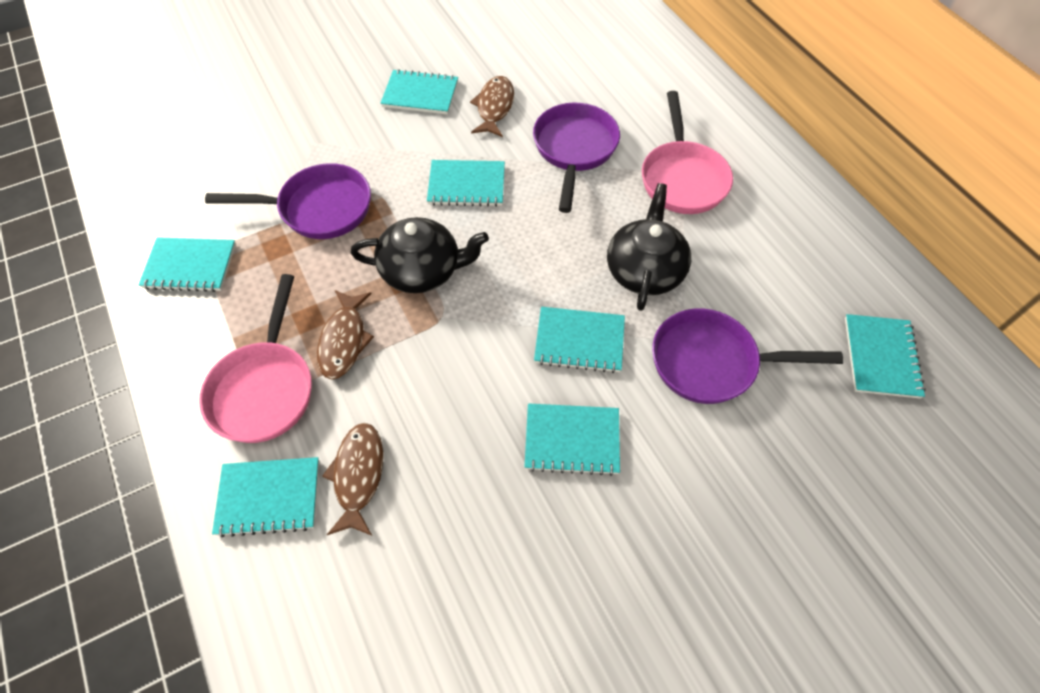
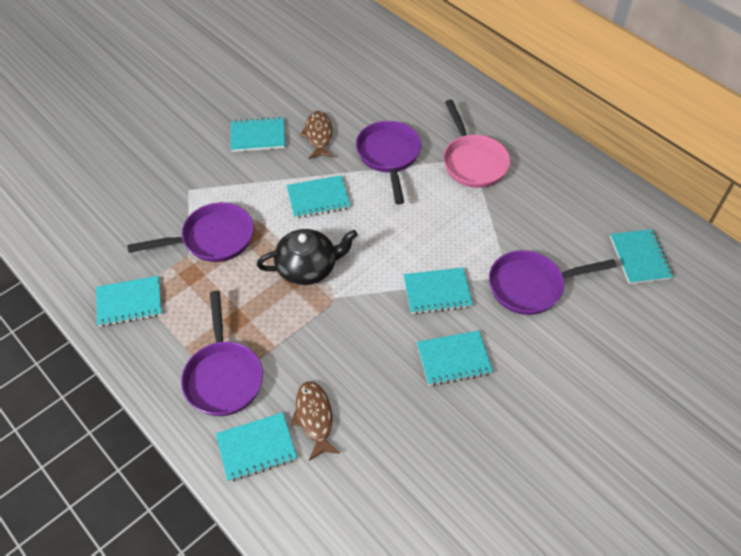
camera: 15 degrees left, 5 degrees down
pink pan [199,274,312,443] -> purple pan [181,291,263,416]
brown fish [317,290,374,380] -> none
black teapot [607,183,691,311] -> none

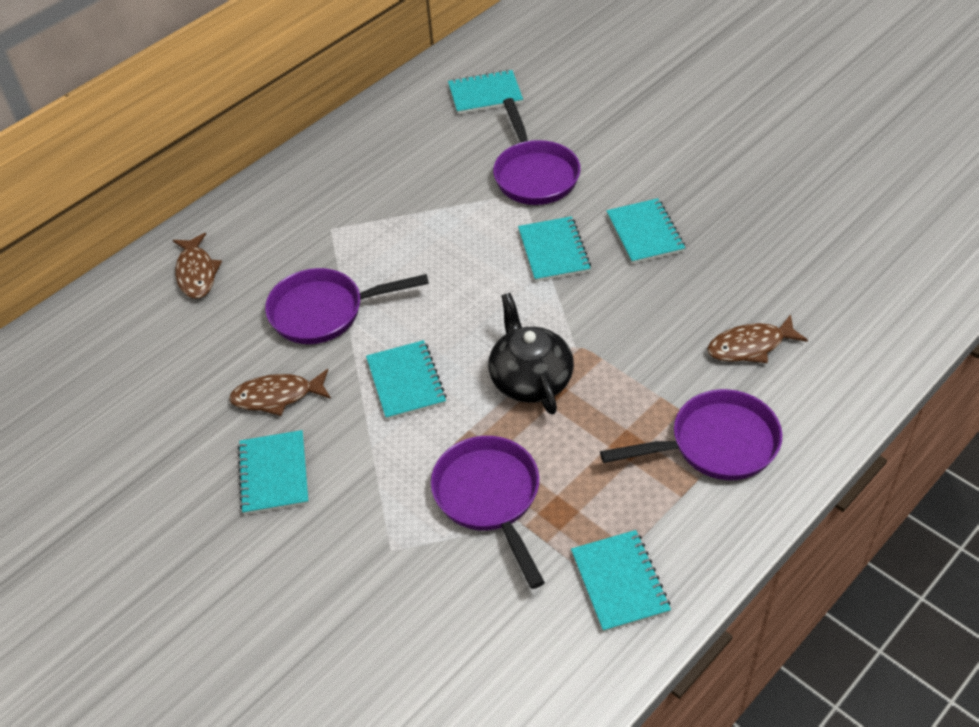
camera: 90 degrees left, 5 degrees down
turquoise notebook [216,412,297,482] -> none
pink pan [443,99,510,188] -> none
none -> brown fish [173,233,222,299]

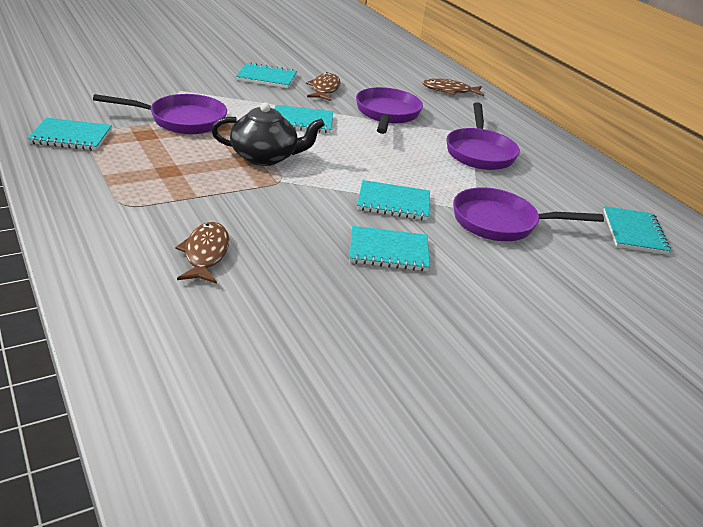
camera: 100 degrees right, 15 degrees down
purple pan [600,389,782,480] -> purple pan moved to [446,102,520,170]

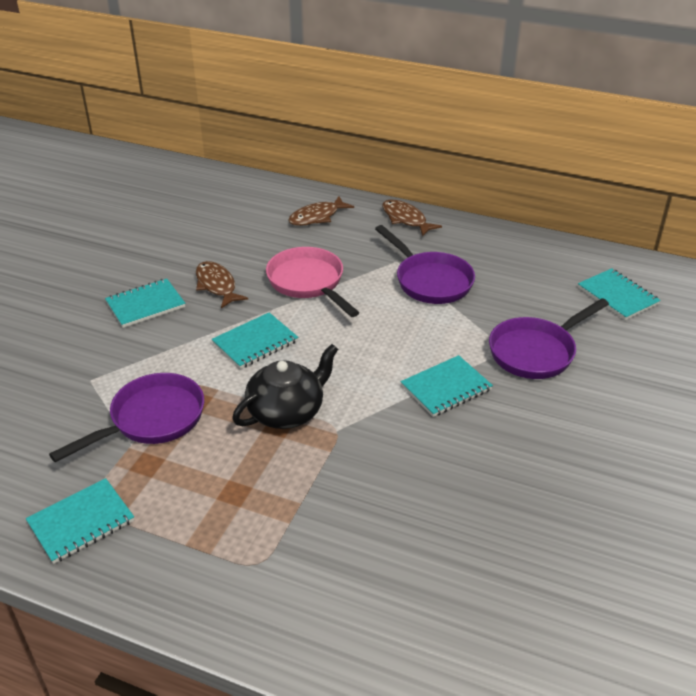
camera: 35 degrees left, 5 degrees up
brown fish [175,222,229,284] -> brown fish moved to [382,200,442,237]
turquoise notebook [350,226,430,271] -> none
purple pan [356,87,423,134] -> pink pan [266,247,359,317]

